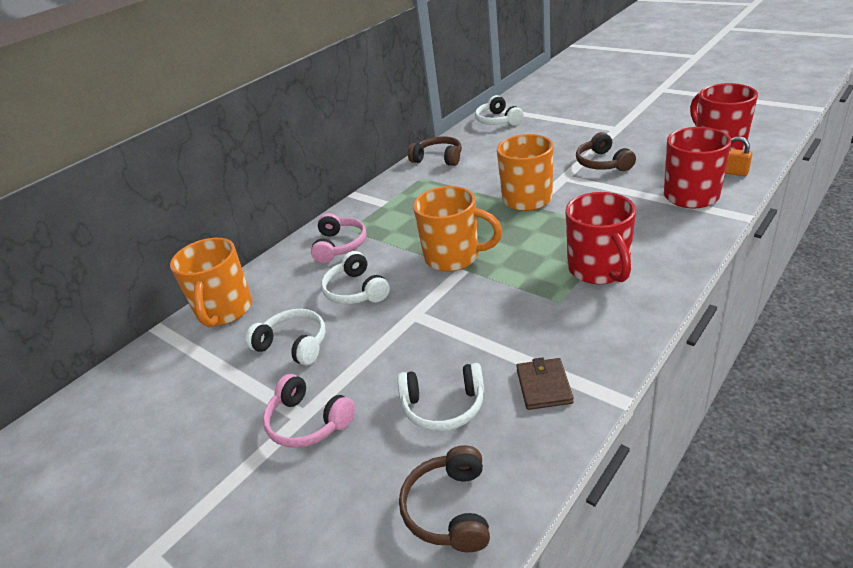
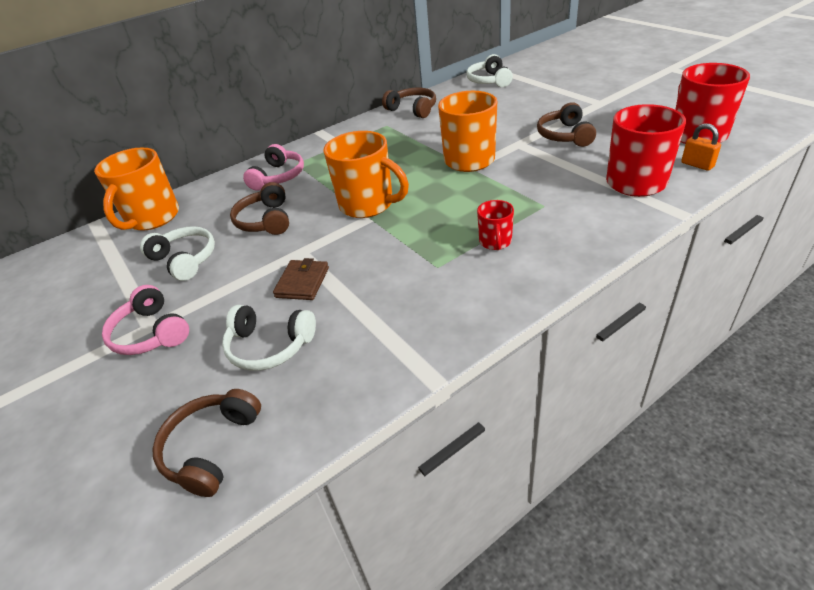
camera: 15 degrees right, 5 degrees up
white headphones [321,251,390,304] -> brown headphones [230,182,289,235]
brown wallet [516,357,574,410] -> brown wallet moved to [273,258,329,300]
red mug [565,192,636,284] -> red mug [477,200,514,250], size x0.51

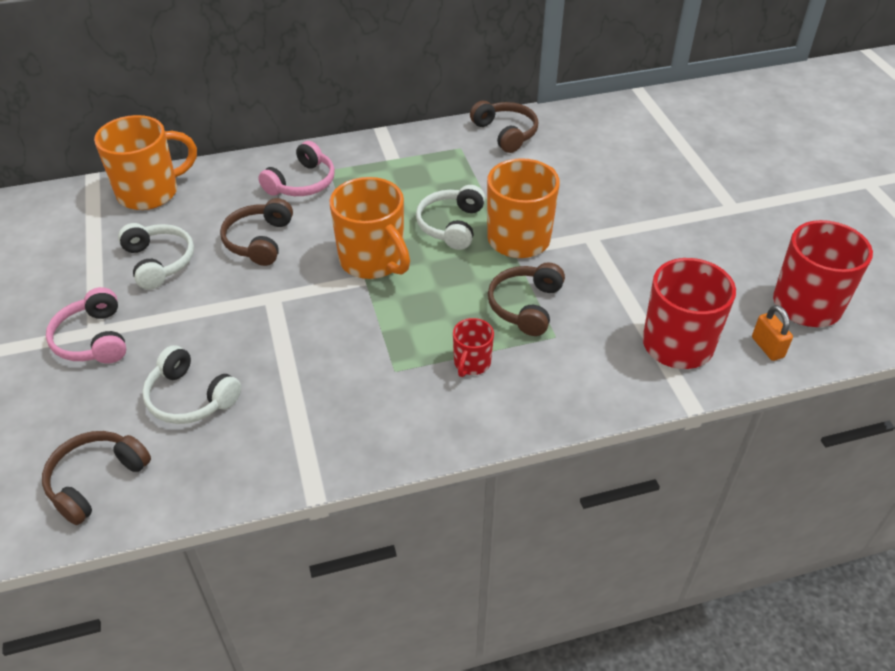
camera: 15 degrees right, 5 degrees up
orange mug [94,147,179,231] -> orange mug turned 150 degrees counterclockwise [94,115,197,210]
brown wallet [273,258,329,300] -> none
white headphones [466,54,513,87] -> white headphones moved to [416,185,485,250]
brown headphones [537,102,596,147] -> brown headphones moved to [488,262,565,336]

